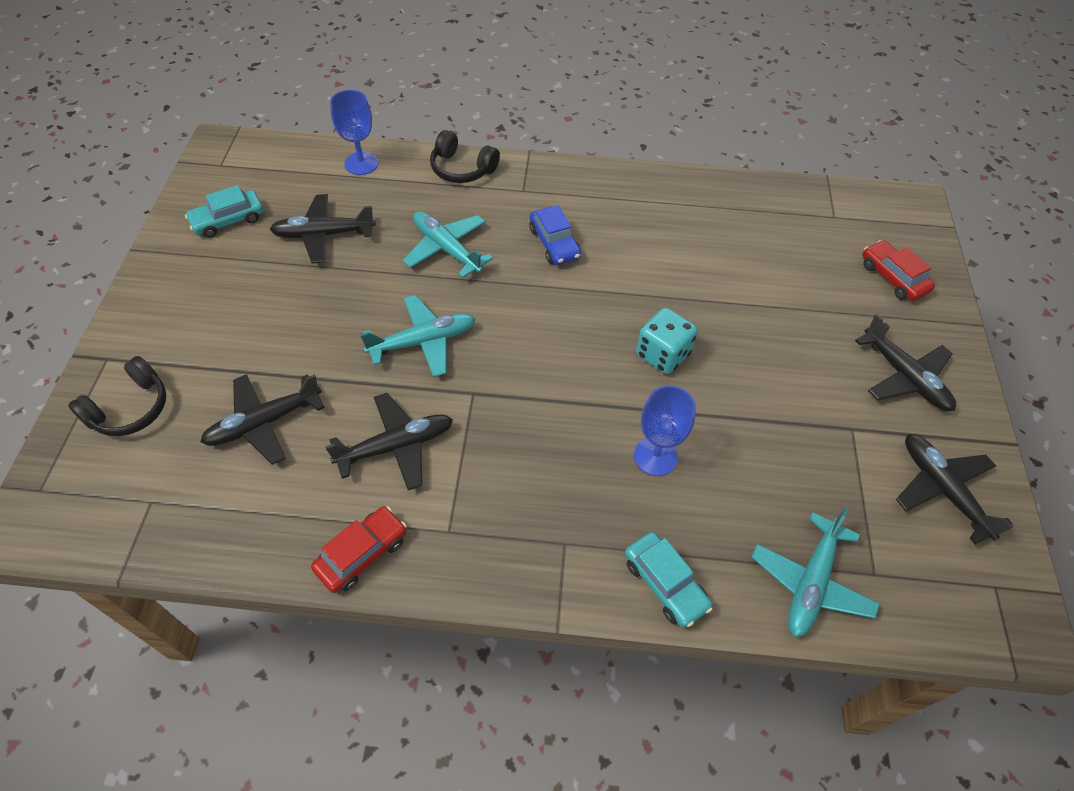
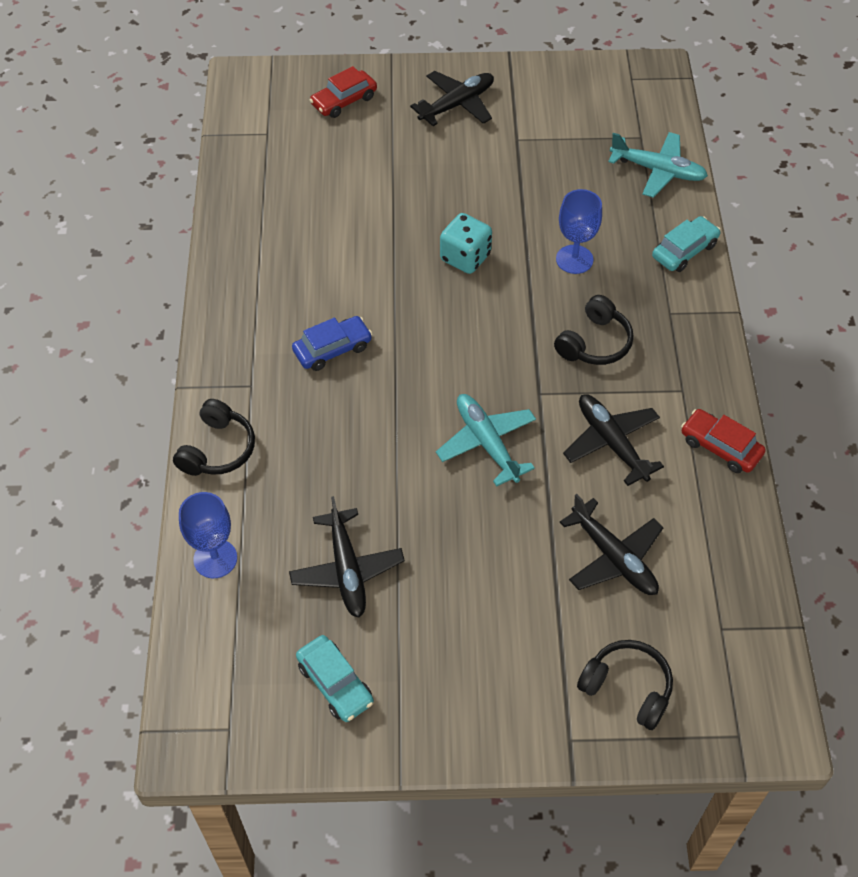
camera: 95 degrees left, 0 degrees up
turquoise plane [403,211,493,278] -> none
black plane [896,434,1013,544] -> none
none -> black headphones [554,295,634,365]

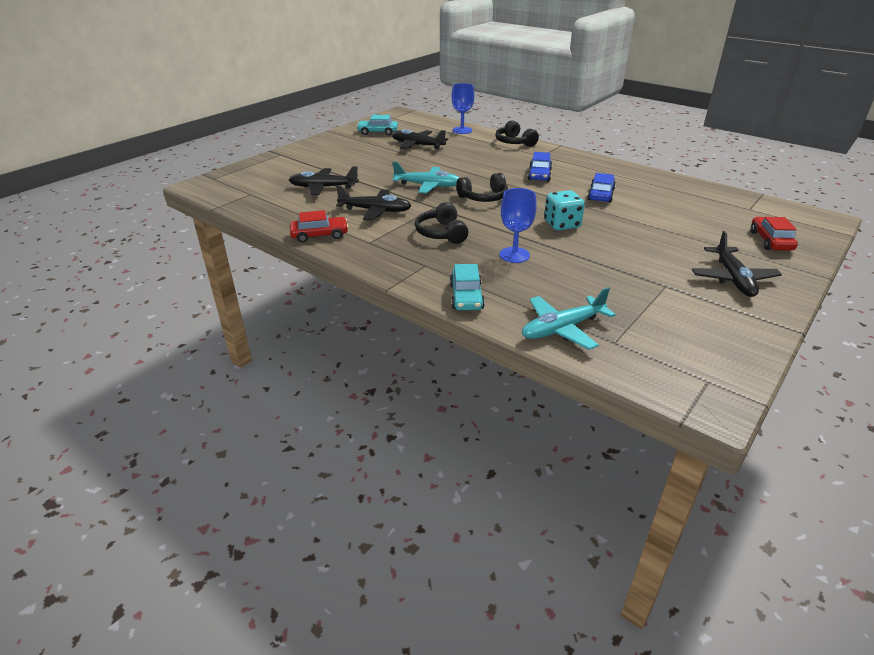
camera: 130 degrees right, 20 degrees down
black headphones [577,640,673,730] -> black headphones moved to [456,173,508,202]
none -> blue car [587,173,616,203]

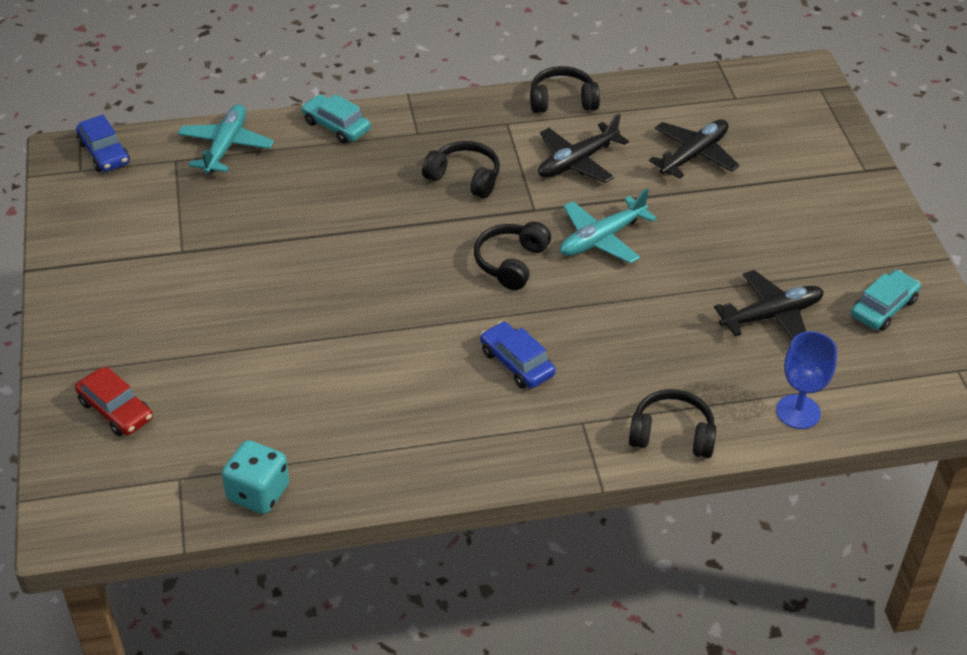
camera: 130 degrees right, 10 degrees up
red car [290,210,349,243] -> black headphones [530,66,600,113]
blue goblet [499,188,537,263] -> none
turquoise dice [544,190,585,230] -> turquoise dice moved to [222,440,289,514]
blue car [587,173,616,203] -> blue car moved to [76,115,130,172]
black plane [692,231,782,297] -> none

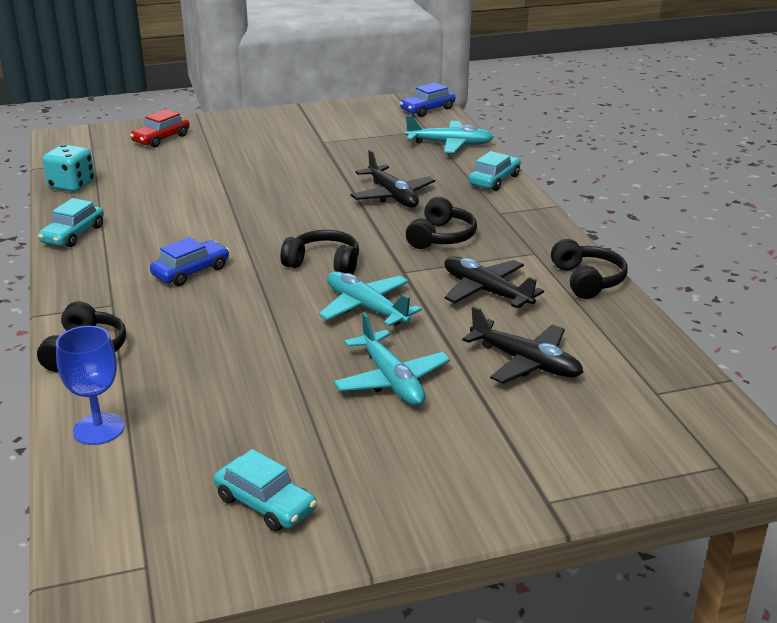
camera: 85 degrees right, 15 degrees down
black plane [714,270,824,340] -> black plane moved to [351,150,435,208]
none -> turquoise car [38,198,104,247]
none -> turquoise plane [333,312,450,406]

